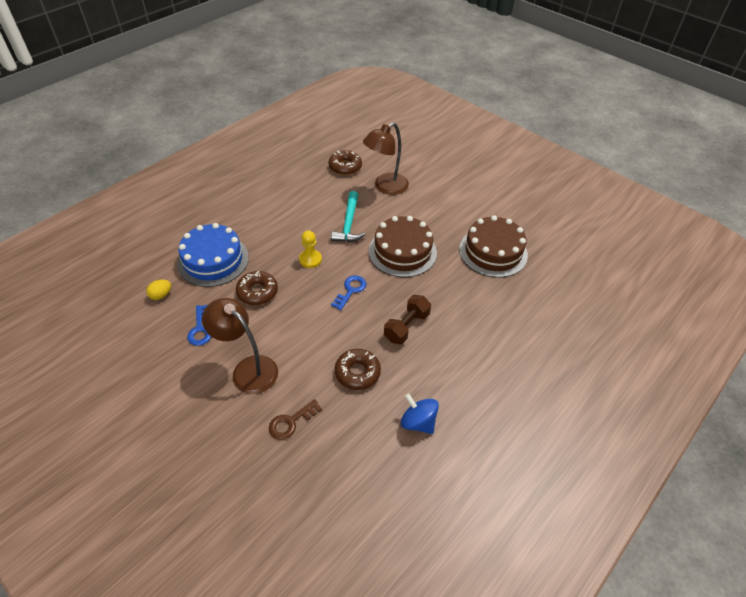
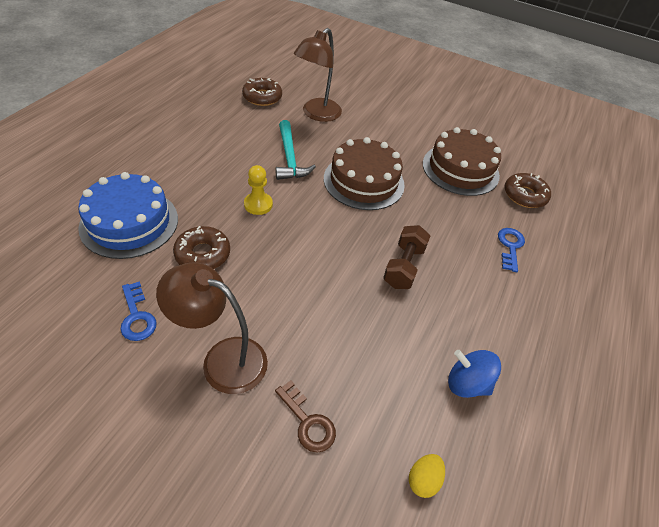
camera: 20 degrees left, 0 degrees up
yellow egg [146,280,171,300] -> yellow egg moved to [409,454,445,498]
brown key [269,399,322,440] -> brown key turned 75 degrees counterclockwise [275,380,336,453]
blue key [331,275,366,310] -> blue key moved to [498,228,525,272]
brown donut [335,349,381,390] -> brown donut moved to [504,173,551,208]

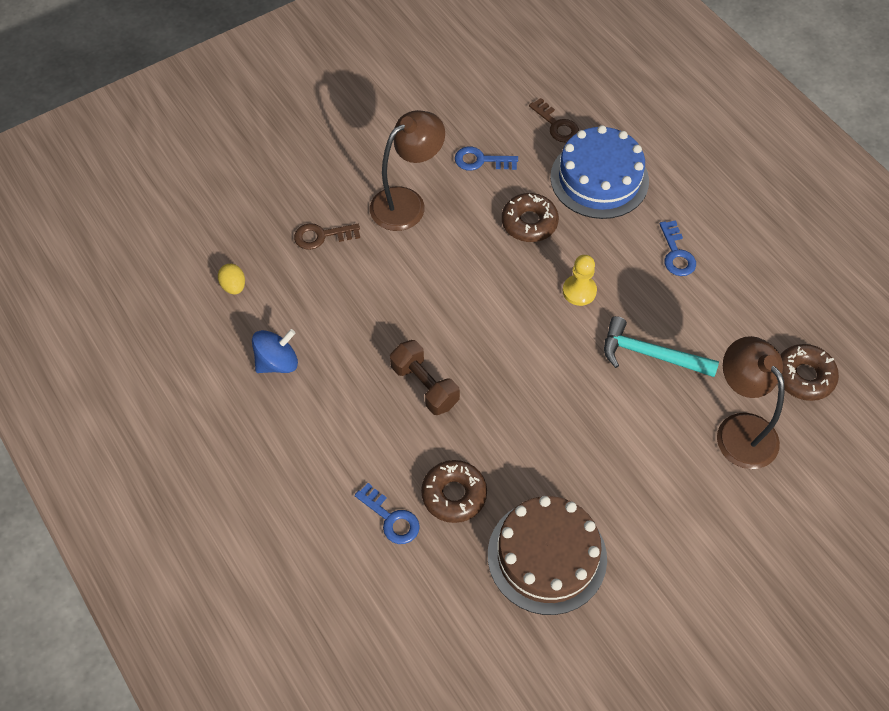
camera: 125 degrees right, 10 degrees up
brown cake [324,137,405,210] -> none
brown donut [504,173,551,208] -> brown donut moved to [421,460,487,523]
none -> brown key [529,98,579,142]
none -> blue key [660,220,696,276]

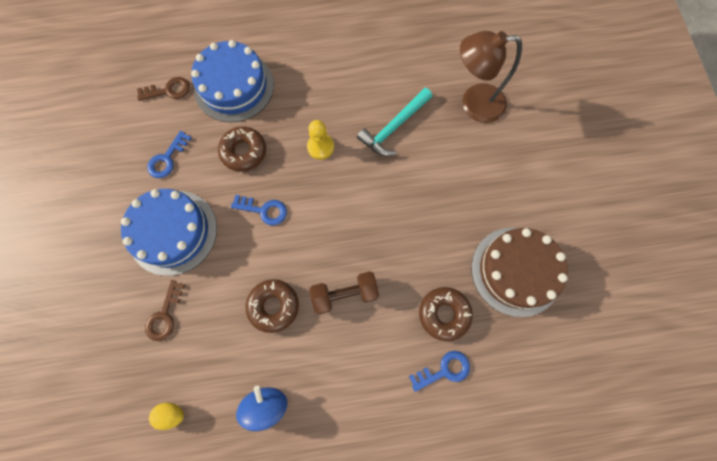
camera: 65 degrees left, 15 degrees up
brown lamp [370,110,445,231] -> blue cake [121,189,217,276]
blue key [660,220,696,276] -> blue key moved to [231,195,287,226]
brown donut [780,344,839,401] -> brown donut moved to [246,279,299,333]

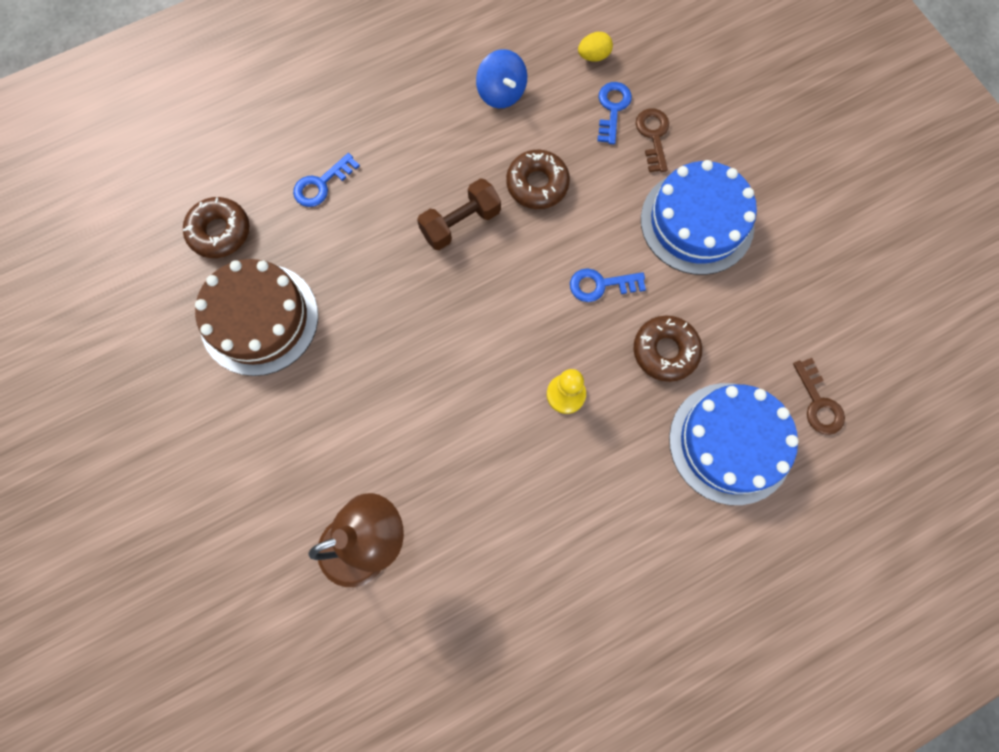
camera: 160 degrees right, 0 degrees up
brown key [137,77,190,101] -> brown key turned 75 degrees counterclockwise [793,358,845,435]
blue key [147,131,191,178] -> blue key moved to [597,82,632,144]
turquoise hammer [357,88,432,156] -> none
brown donut [419,287,473,341] -> brown donut moved to [183,197,249,258]

